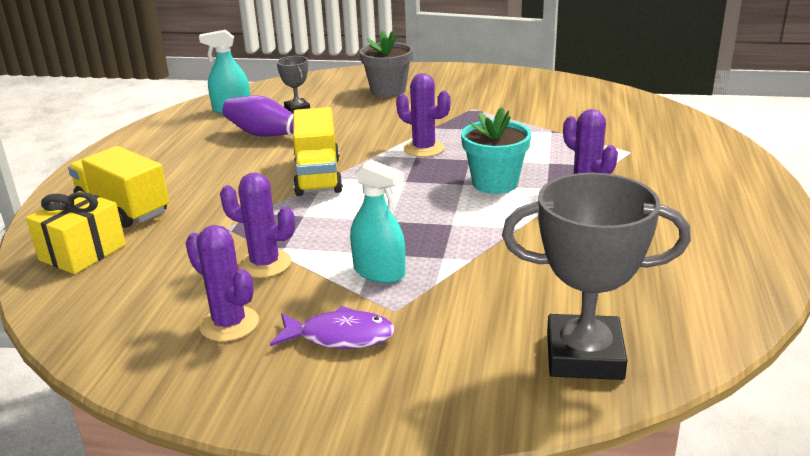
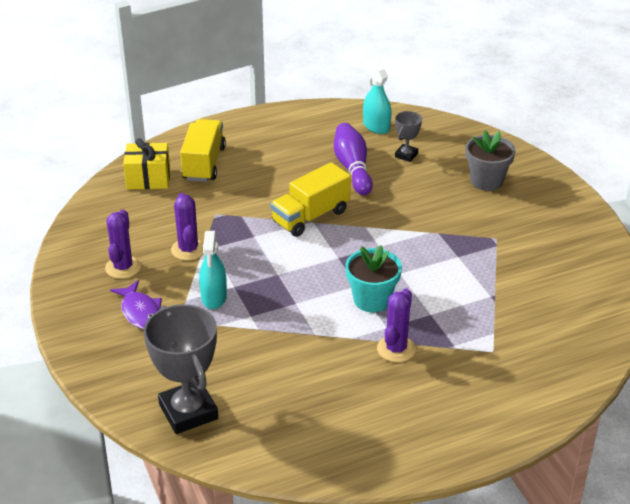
camera: 55 degrees right, 10 degrees up
purple cactus [396,73,450,157] -> none

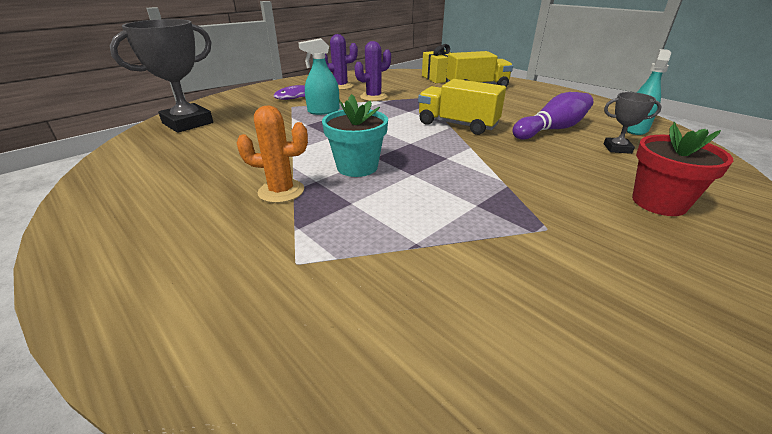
camera: 70 degrees right, 5 degrees down
purple cactus [377,288,416,362] -> orange cactus [237,105,308,203]
grey flower pot [465,131,516,191] -> red flower pot [632,122,733,216]

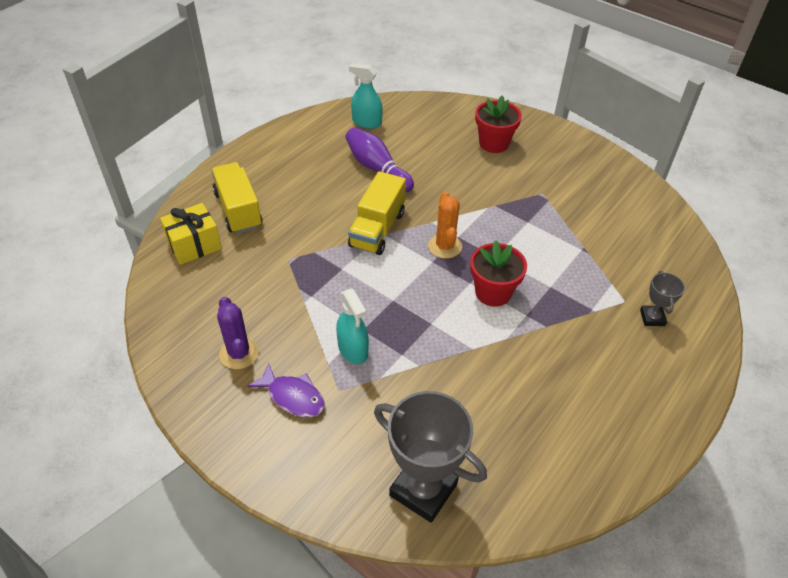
camera: 100 degrees left, 15 degrees up
orange cactus [237,105,308,203] -> orange cactus moved to [428,192,462,258]
turquoise flower pot [322,94,388,177] -> red flower pot [470,240,527,307]
purple cactus [355,41,391,101] -> none
grey trophy [604,92,662,154] -> grey trophy moved to [640,271,685,326]

